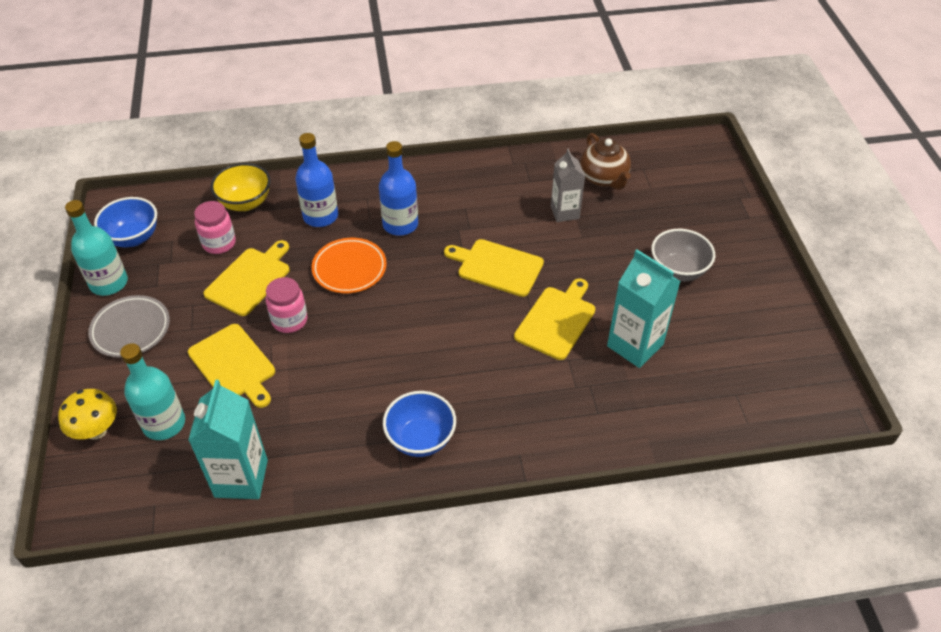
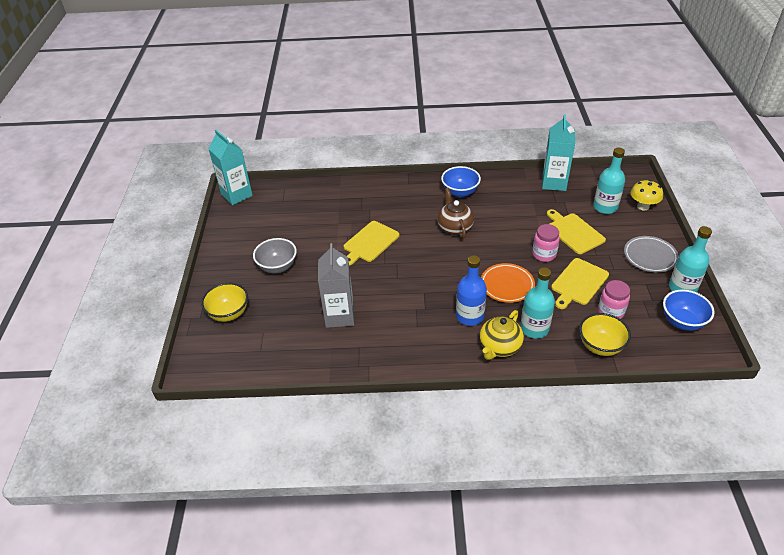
camera: 170 degrees left, 5 degrees down
blue bottle [295,133,338,227] -> turquoise bottle [520,267,555,339]
yellow cutting board [444,239,544,297] -> none
grey carton [551,148,585,222] -> grey carton [318,243,354,328], size x1.51
brown teapot [580,133,631,190] -> brown teapot moved to [437,188,474,238]
turquoise carton [607,249,681,368] -> turquoise carton moved to [208,130,253,205]
none -> yellow bowl [201,283,248,322]
none -> yellow teapot [480,310,524,360]

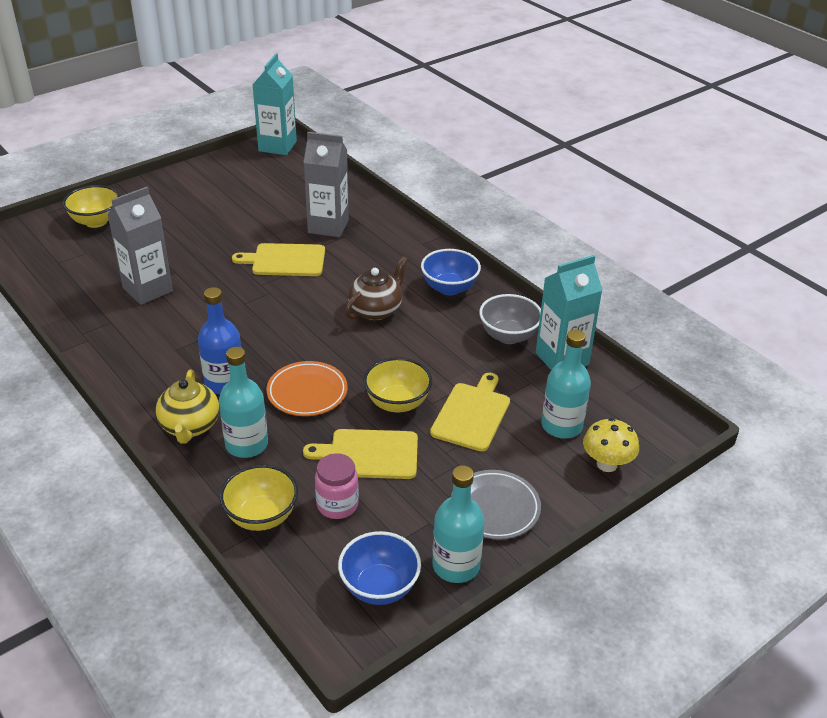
camera: 50 degrees right, 5 degrees down
grey bowl [253,238,297,273] -> grey bowl moved to [479,294,541,344]
yellow teapot [480,310,524,360] -> yellow teapot turned 90 degrees counterclockwise [156,370,219,444]
pink jar [532,224,560,262] -> yellow bowl [363,357,432,413]
none -> grey carton [304,132,349,237]

